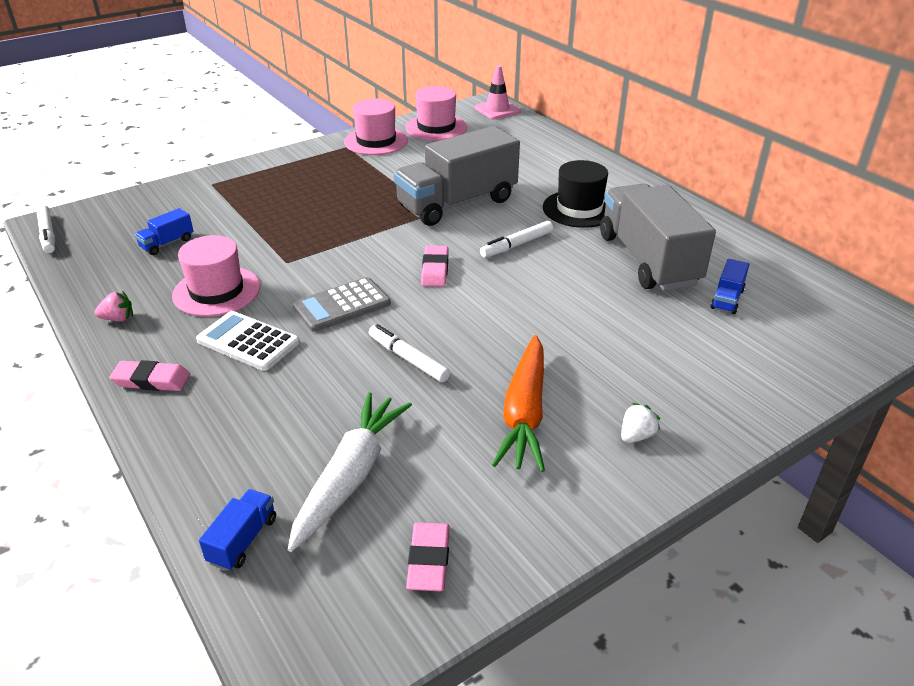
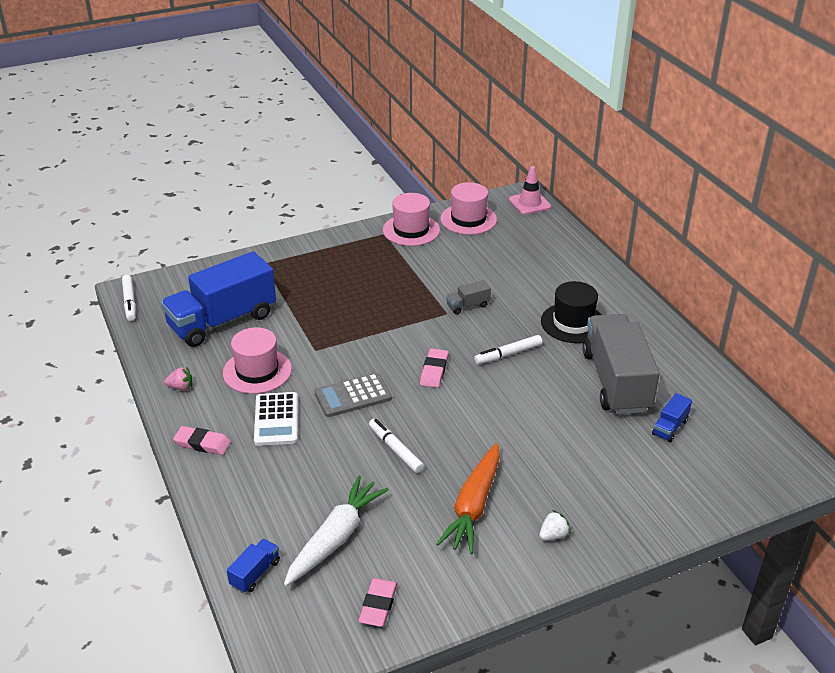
camera: 10 degrees right, 0 degrees up
blue truck [134,208,193,255] -> blue truck [161,251,276,347], size x2.46
white calculator [196,311,299,371] -> white calculator turned 135 degrees counterclockwise [254,392,298,446]
grey truck [394,126,520,226] -> grey truck [446,280,491,315], size x0.41

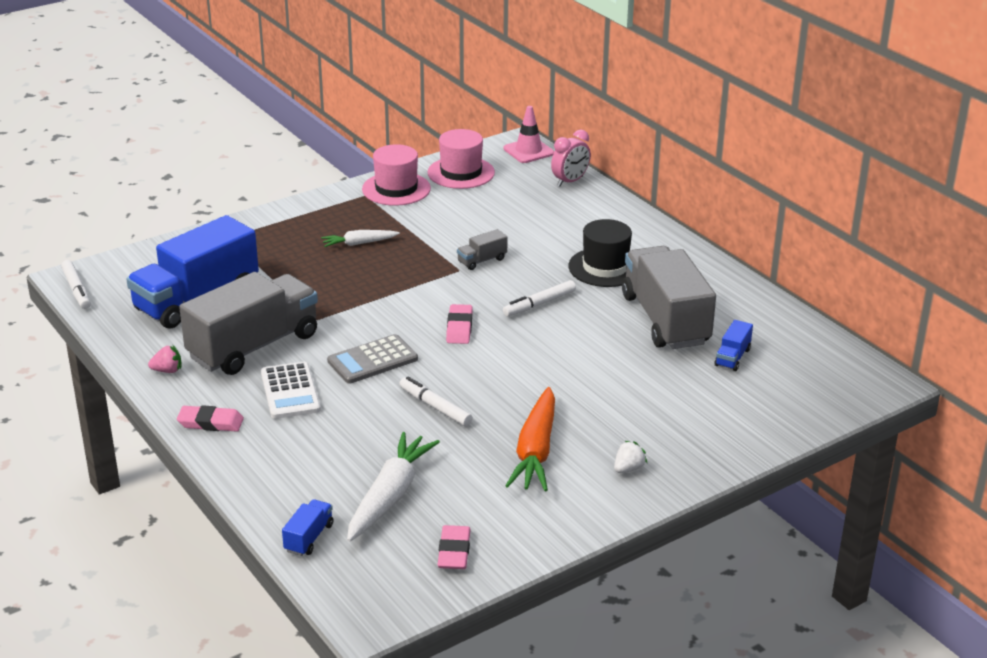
camera: 10 degrees left, 5 degrees down
pink hat [223,327,292,394] -> grey truck [179,272,318,375]
none -> white carrot [321,230,400,247]
none -> pink clock [551,130,591,186]

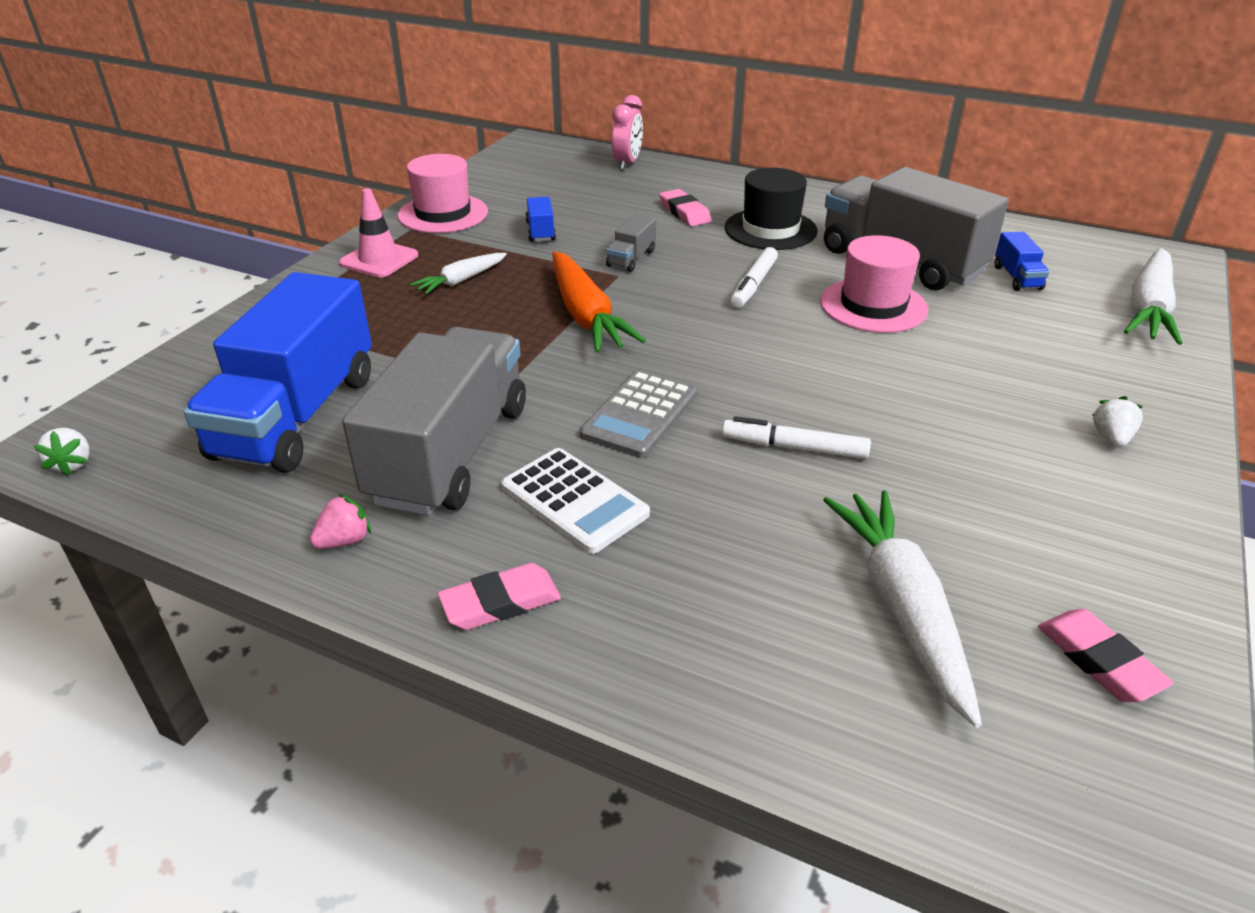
camera: 30 degrees left, 5 degrees up
white marker [61,260,91,309] -> white strawberry [34,428,90,476]
blue truck [282,499,334,556] -> blue truck moved to [525,197,556,242]
pink hat [428,129,495,189] -> pink hat moved to [820,235,928,333]
pink eraser [446,304,473,344] -> pink eraser moved to [659,189,712,226]
pink traffic cone [503,106,554,163] -> pink traffic cone moved to [339,188,418,278]
orange carrot [505,387,555,491] -> orange carrot moved to [552,251,646,353]
none -> white carrot [1124,248,1182,345]

